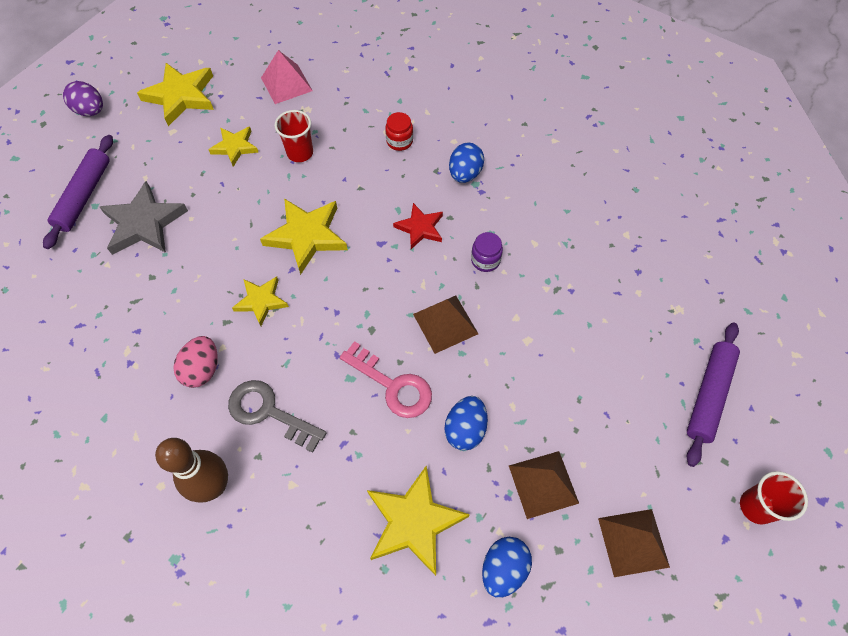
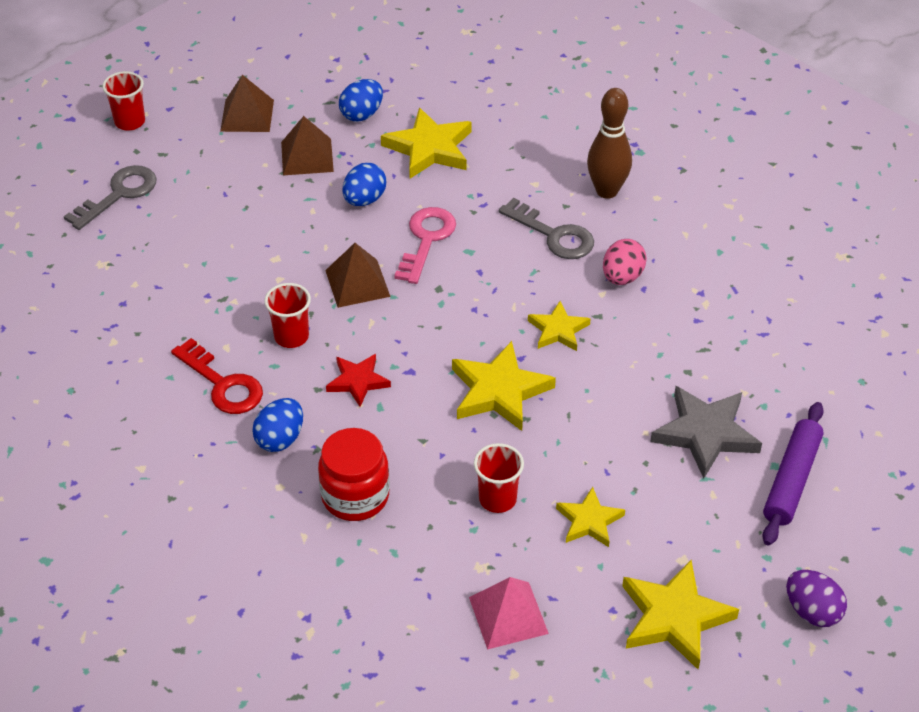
camera: 170 degrees left, 15 degrees down
pink key [340,341,432,418] -> pink key turned 60 degrees clockwise [394,207,456,284]
red jar [385,112,413,151] -> red jar [318,428,390,521], size x1.79
purple jar [471,232,503,272] -> red cup [264,283,311,348]
purple rolling pin [687,323,740,467] -> grey key [64,165,157,230]
none -> red key [171,338,263,414]

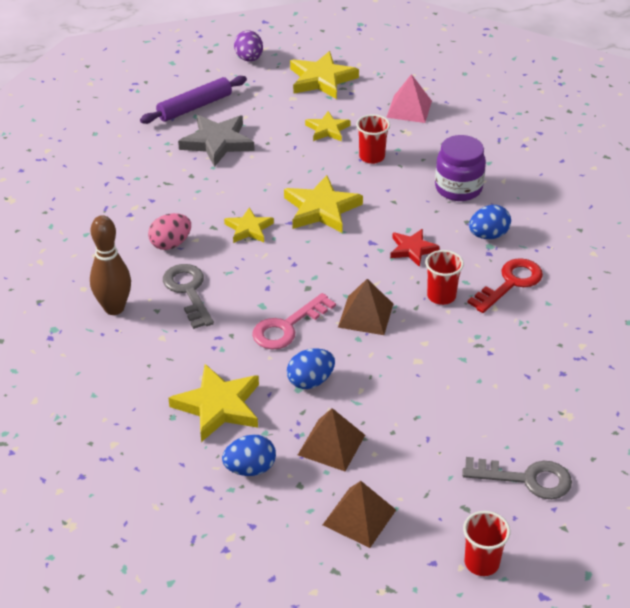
camera: 150 degrees left, 5 degrees down
grey key [64,165,157,230] -> grey key turned 150 degrees counterclockwise [462,457,572,499]
red key [171,338,263,414] -> red key turned 60 degrees clockwise [467,258,543,313]
red jar [318,428,390,521] -> purple jar [435,135,486,201]

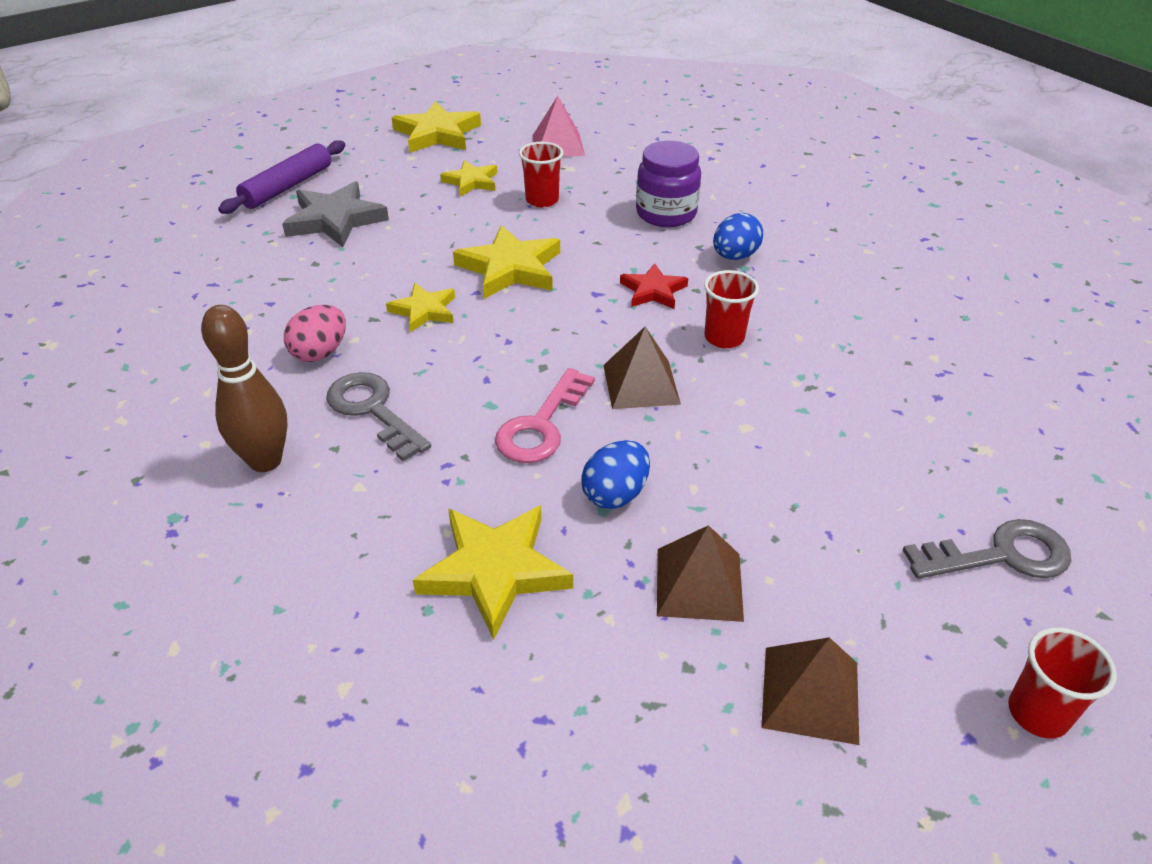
camera: 20 degrees left, 0 degrees up
blue egg [222,434,276,476] -> none
purple egg [234,30,263,62] -> none
red key [467,258,543,313] -> none

